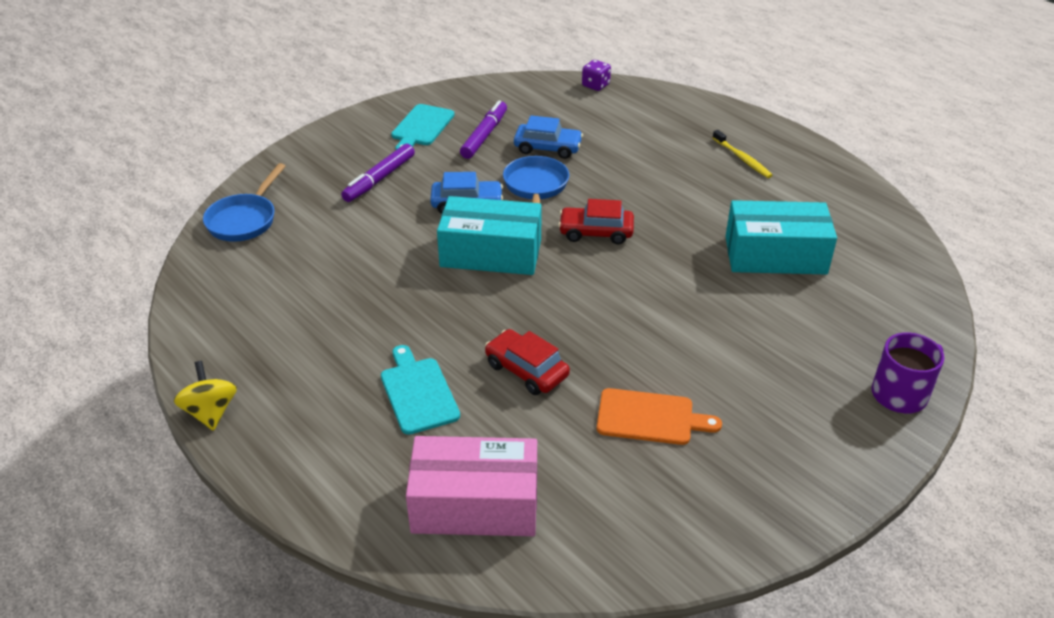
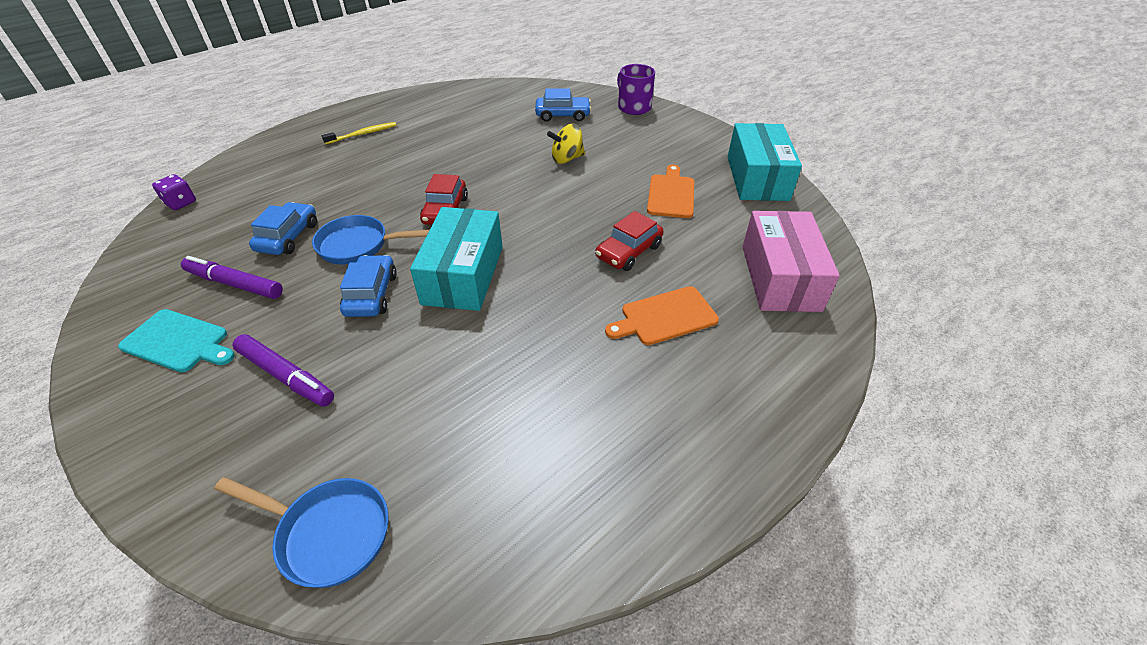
camera: 90 degrees left, 5 degrees up
yellow spinning top [174,361,237,431] -> yellow spinning top moved to [547,124,585,164]
turquoise cutting board [381,345,460,435] -> orange cutting board [605,286,719,345]
turquoise box [725,200,837,274] -> turquoise box moved to [728,123,802,201]
none -> blue car [535,88,591,122]

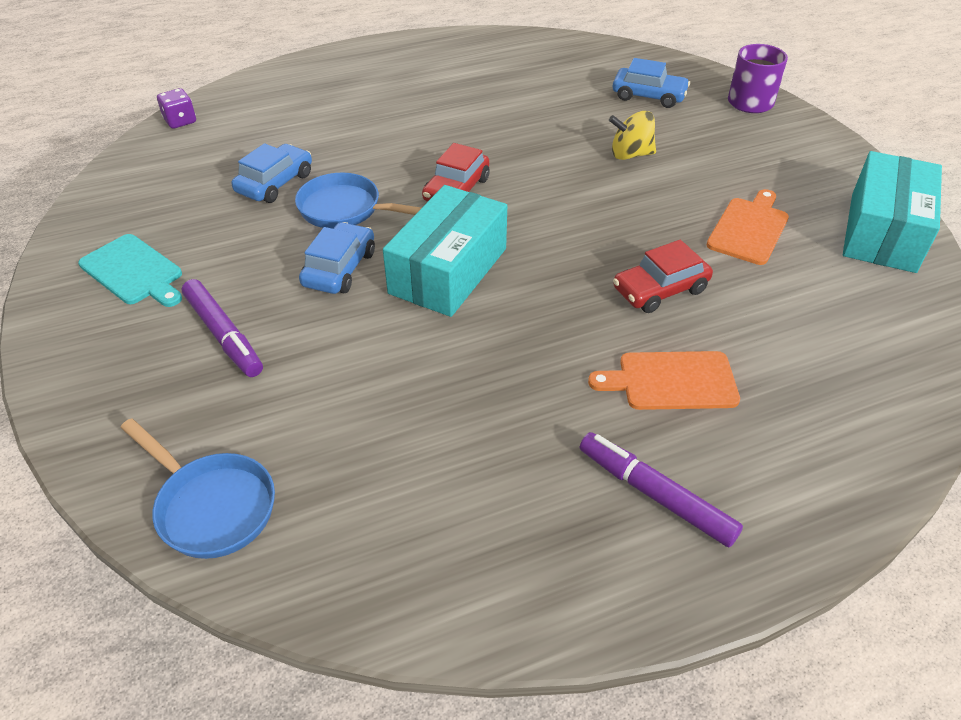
camera: 20 degrees right, 0 degrees up
purple marker [181,256,283,299] -> purple marker moved to [580,432,743,547]
yellow toothbrush [322,122,397,145] -> none
pink box [742,211,840,312] -> none

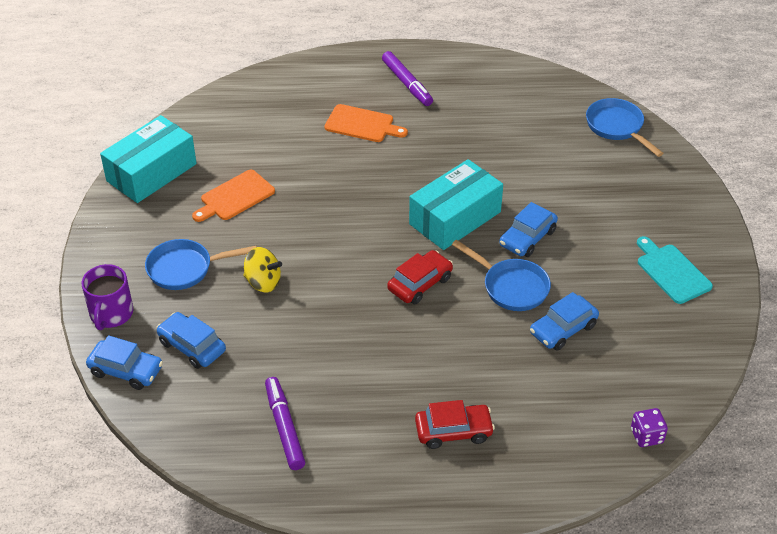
camera: 160 degrees left, 0 degrees up
purple marker [182,279,263,377] -> purple marker moved to [265,377,305,470]
red car [613,240,713,313] -> red car moved to [415,400,495,449]
none -> blue car [86,335,163,390]
none -> blue pan [145,239,256,290]

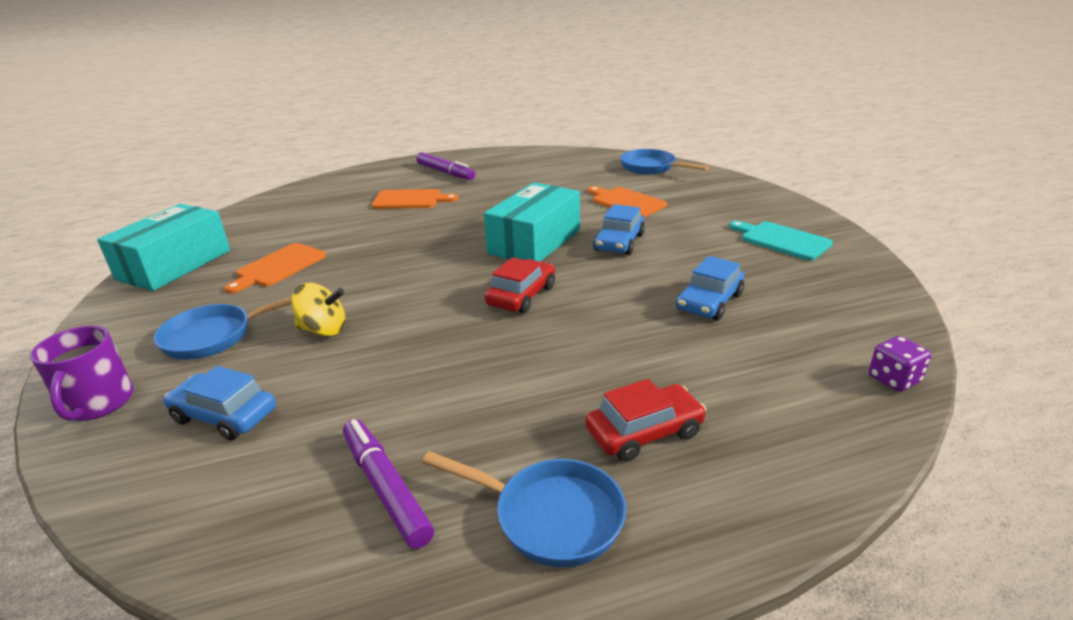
camera: 15 degrees left, 15 degrees down
blue car [86,335,163,390] -> none
blue pan [452,240,551,311] -> blue pan moved to [422,451,626,568]
none -> orange cutting board [588,186,667,217]

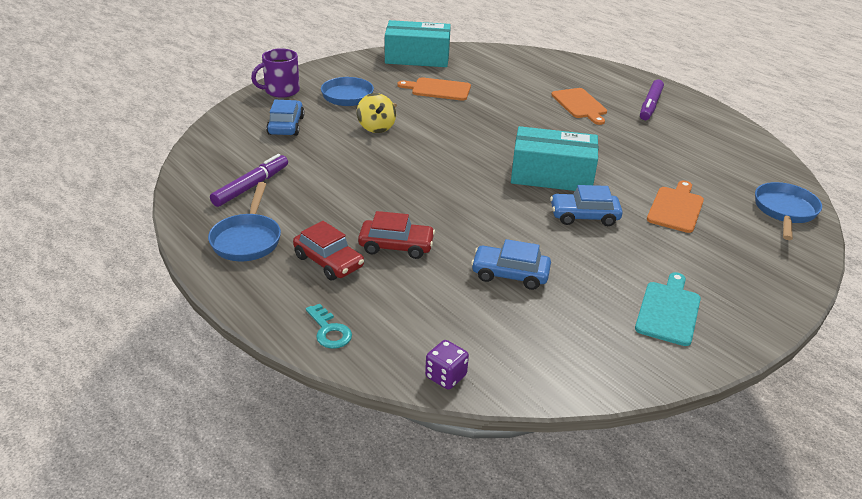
camera: 65 degrees right, 5 degrees up
red car [485,257,555,313] -> red car moved to [358,211,435,259]
none -> turquoise key [306,304,352,349]

